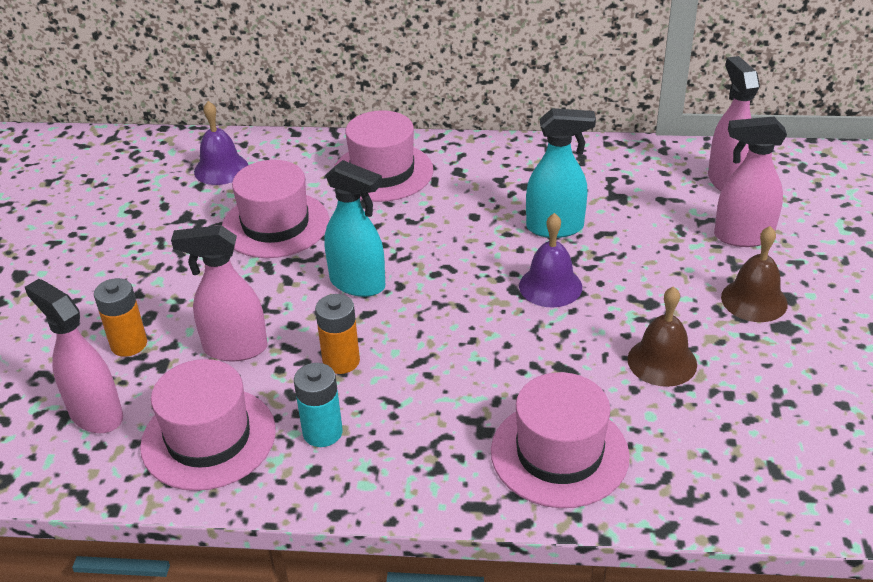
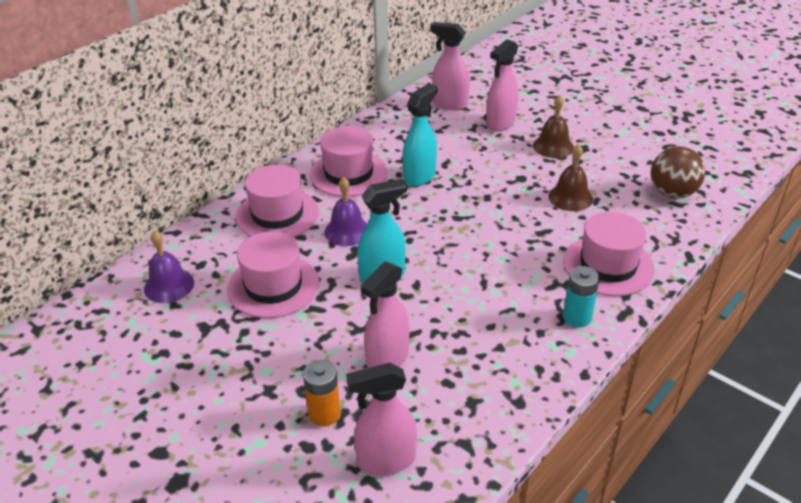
camera: 55 degrees left, 0 degrees up
pink hat [140,359,276,491] -> pink hat moved to [310,126,388,197]
turquoise battery [294,363,343,447] -> turquoise battery moved to [563,266,600,327]
orange battery [315,294,360,374] -> none
purple bell [519,213,582,308] -> purple bell moved to [324,177,368,246]
none -> brown ball [651,146,705,199]

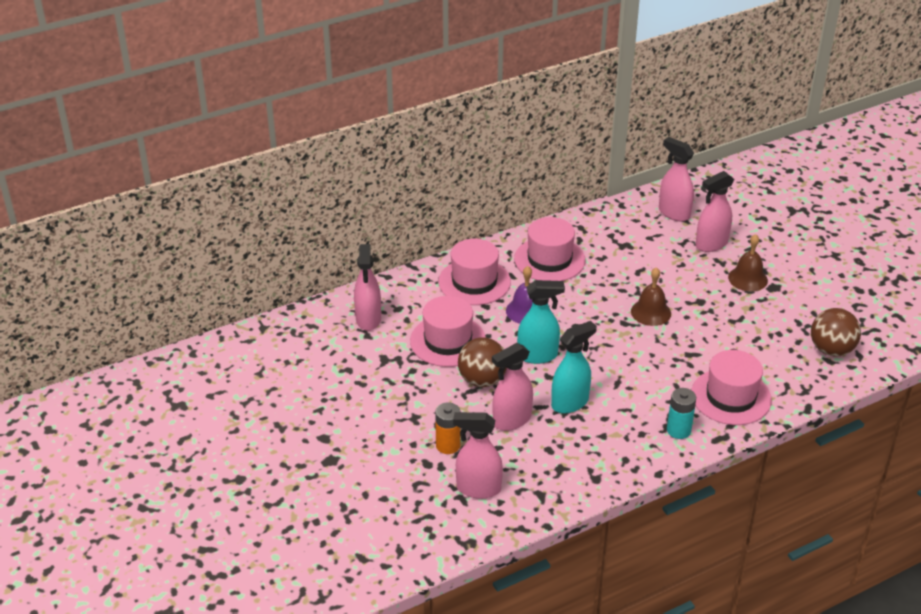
camera: 20 degrees right, 0 degrees up
purple bell [144,231,194,303] -> pink spray bottle [354,244,381,331]
turquoise spray bottle [403,84,437,187] -> turquoise spray bottle moved to [551,321,597,413]
brown bell [548,144,593,211] -> brown bell moved to [631,267,671,326]
none -> brown ball [458,337,507,387]

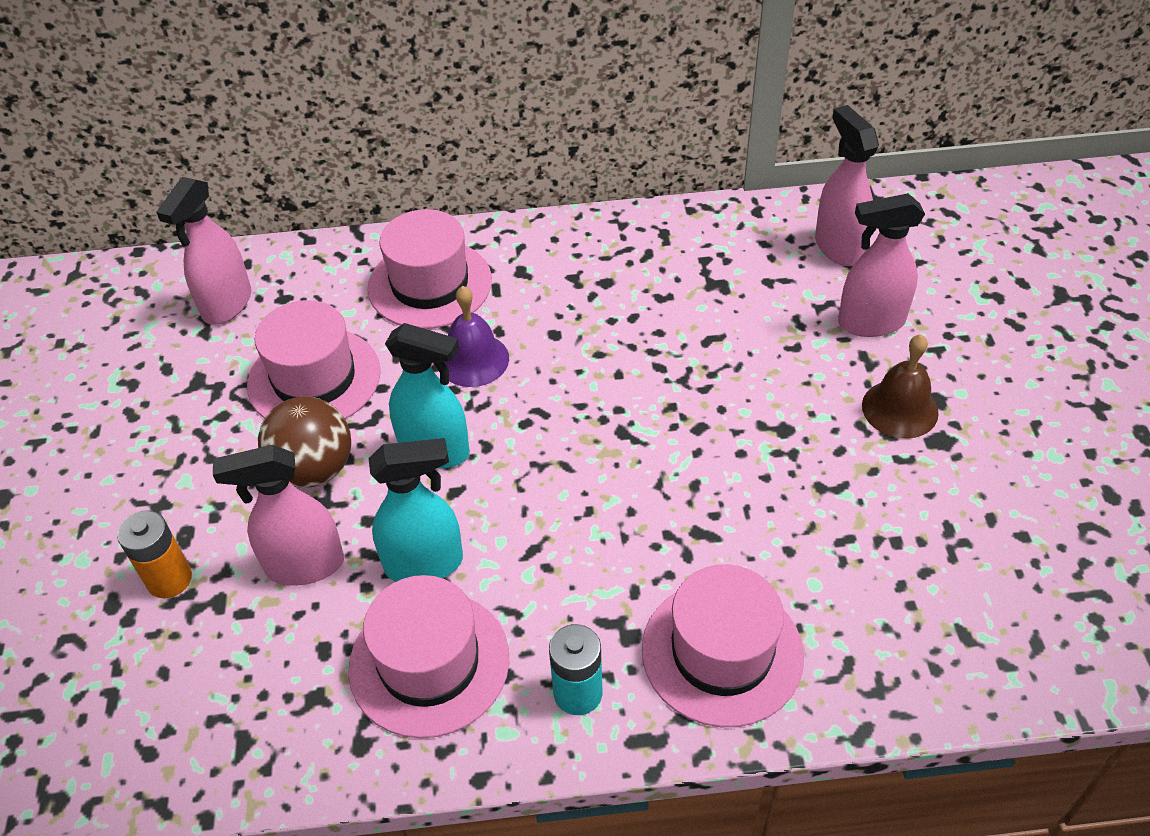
camera: 25 degrees right, 10 degrees up
pink spray bottle [453,412,503,499] -> none
pink hat [514,217,586,281] -> pink hat moved to [348,575,510,738]
brown bell [631,267,671,326] -> none
brown ball [811,308,861,357] -> none

